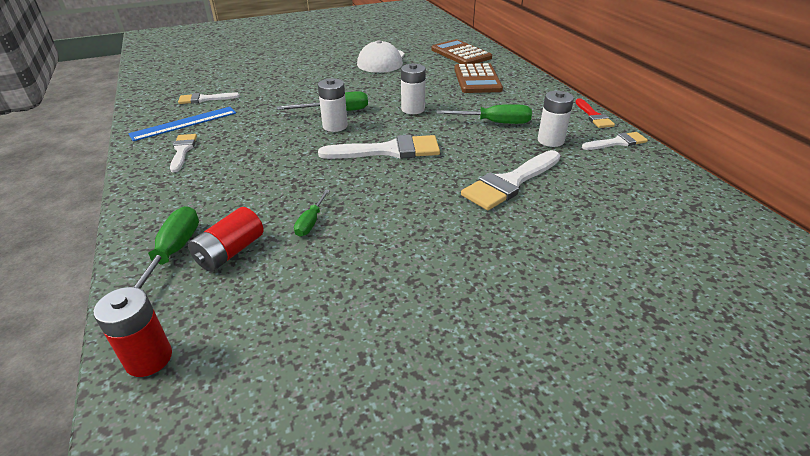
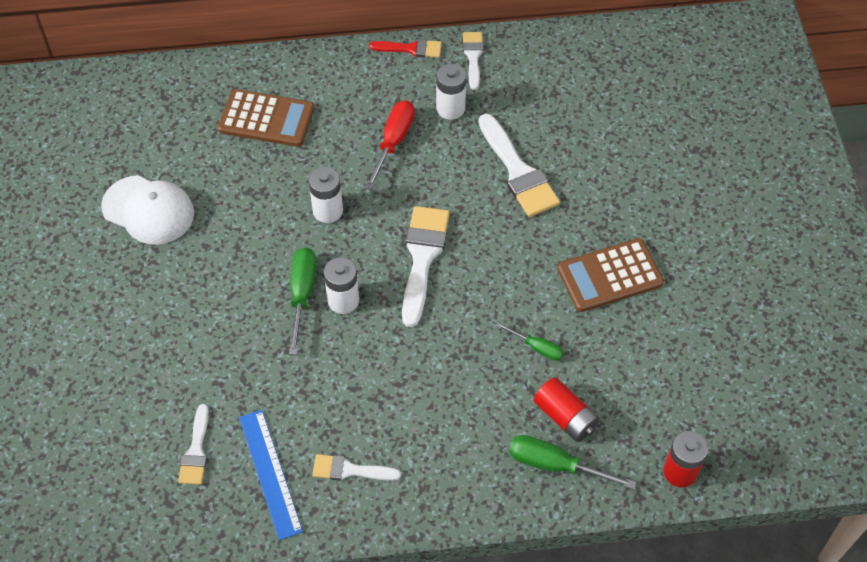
camera: 75 degrees left, 20 degrees up
brown calculator [431,39,492,64] -> brown calculator moved to [557,238,664,312]
green screwdriver [437,104,532,124] -> red screwdriver [365,100,415,190]

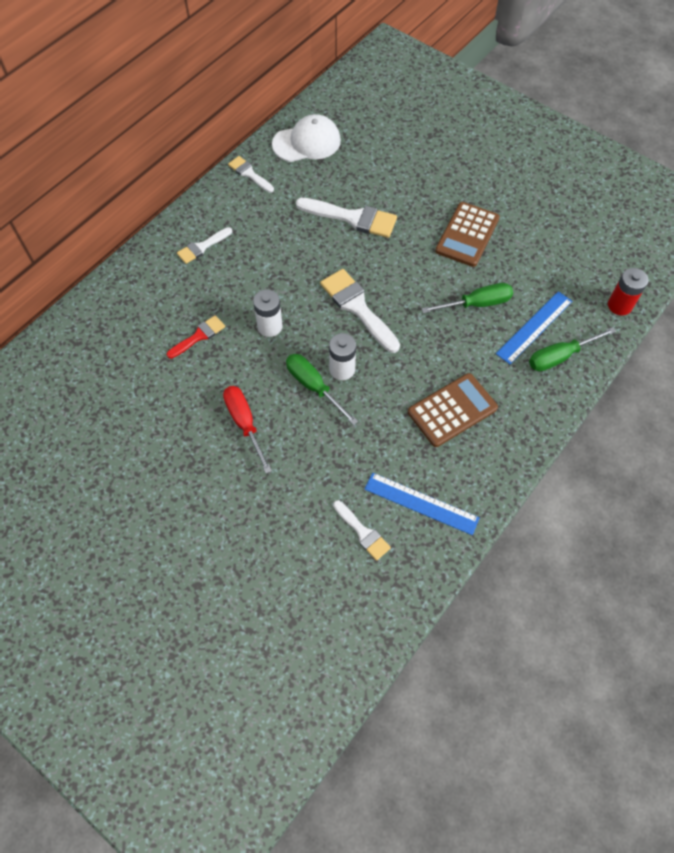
camera: 45 degrees left, 5 degrees up
white cap [101,175,194,245] -> white cap moved to [272,114,341,162]
brown calculator [218,89,314,147] -> brown calculator moved to [408,373,498,447]
white brush [312,454,401,481] -> white brush moved to [177,227,232,264]
red screwdriver [365,100,415,190] -> red screwdriver moved to [223,386,272,474]
red brush [369,39,442,58] -> red brush moved to [167,315,225,359]
white battery [436,64,466,120] -> none
green screwdriver [496,322,564,361] -> green screwdriver [421,283,513,313], size x1.66
red battery [533,377,600,442] -> blue ruler [496,291,572,364]

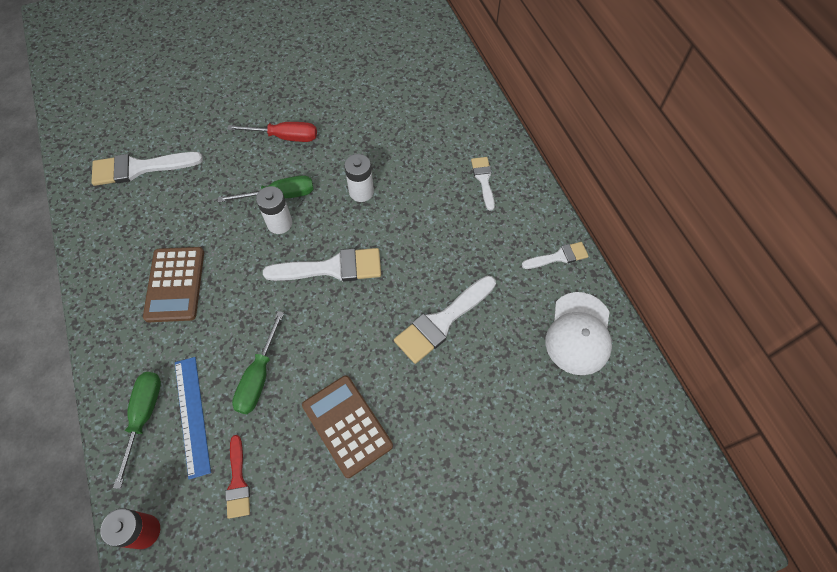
camera: 120 degrees right, 0 degrees up
red brush [167,315,225,359] -> red brush moved to [225,435,250,519]
white brush [333,500,391,561] -> white brush [92,152,203,186], size x1.72
blue ruler [365,473,480,535] -> none

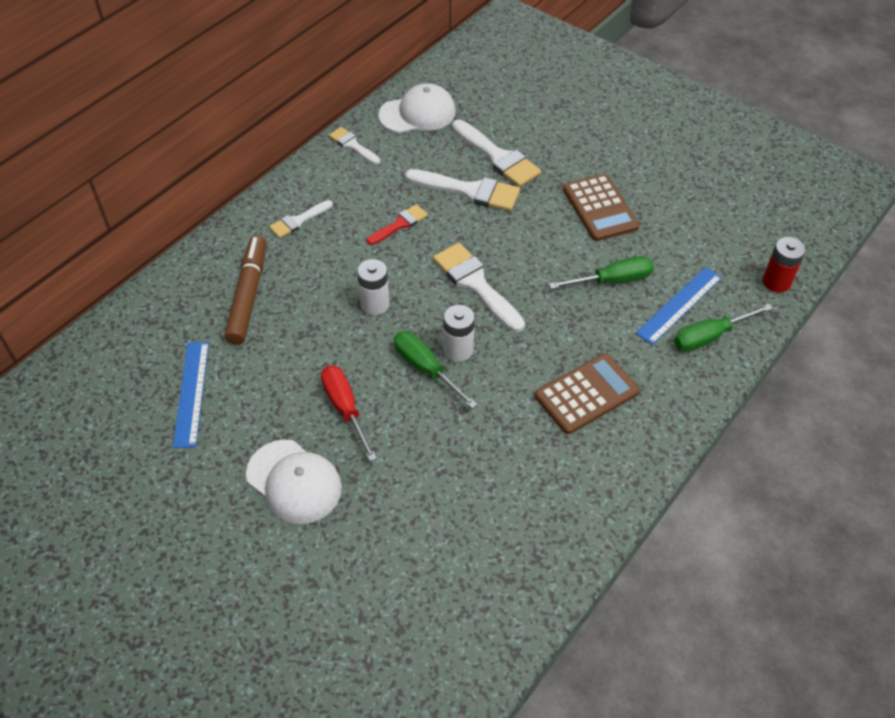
camera: 120 degrees left, 10 degrees down
white brush [92,152,203,186] -> white brush moved to [452,120,541,187]
red brush [225,435,250,519] -> red brush moved to [367,204,428,245]
brown calculator [302,375,393,478] -> brown calculator turned 45 degrees counterclockwise [563,174,639,241]
none -> blue ruler [173,342,209,448]
none -> brown marker [225,235,266,345]
none -> white cap [246,440,342,524]

